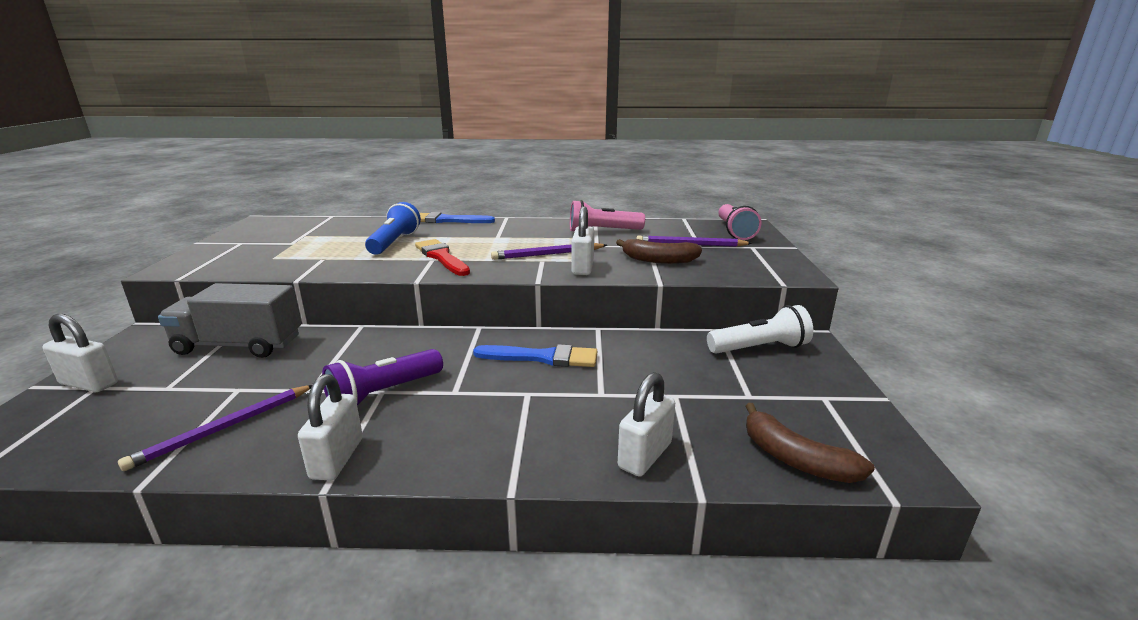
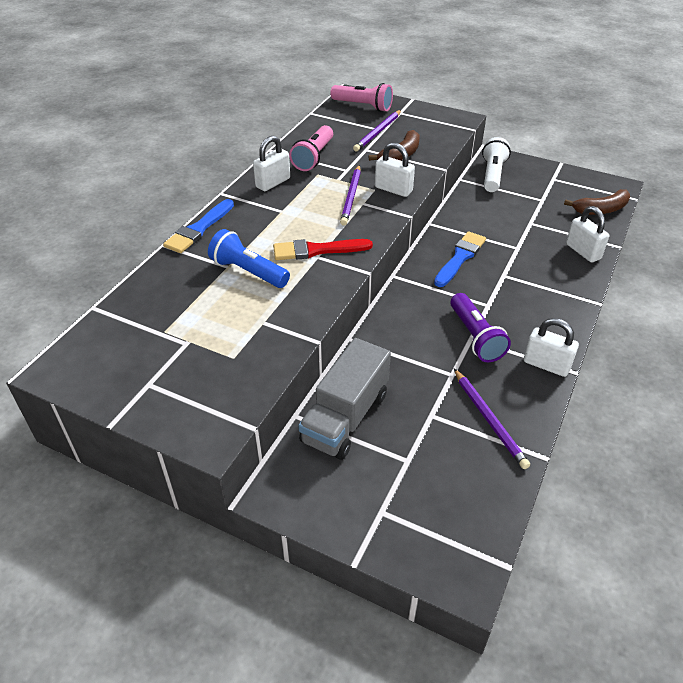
camera: 65 degrees left, 20 degrees up
white padlock [42,314,118,392] -> white padlock moved to [253,136,290,191]

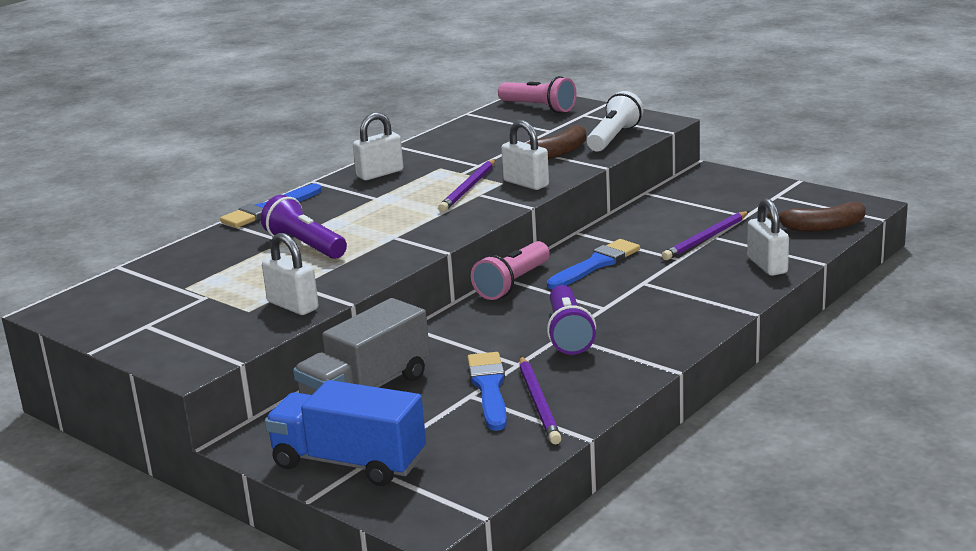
camera: 15 degrees right, 20 degrees down
blue flashlight [208,229,290,288] -> purple flashlight [261,195,347,259]
red brush [273,239,373,260] -> none
pink flashlight [289,125,333,171] -> pink flashlight moved to [471,241,550,300]
purple pencil [353,110,401,151] -> purple pencil moved to [662,211,749,260]
white flashlight [482,137,511,192] -> white flashlight moved to [587,91,644,152]
white padlock [524,318,579,377] -> white padlock moved to [262,233,319,315]
none -> blue truck [265,380,426,486]
none -> blue brush [467,352,507,431]

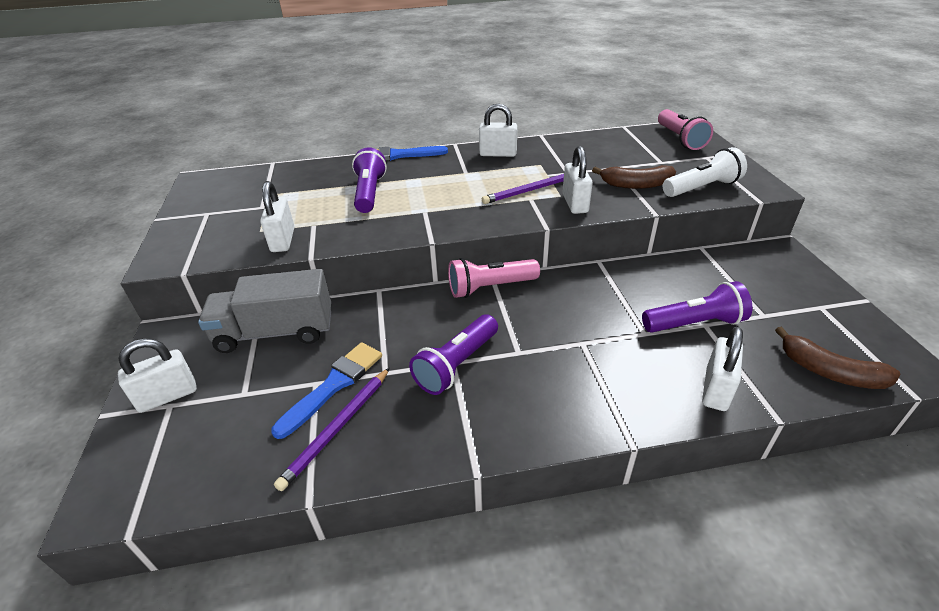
camera: 40 degrees right, 15 degrees up
blue truck [265,380,426,486] -> white padlock [118,339,197,413]
blue brush [547,239,640,289] -> none
purple pencil [662,211,749,260] -> purple flashlight [642,281,752,333]

